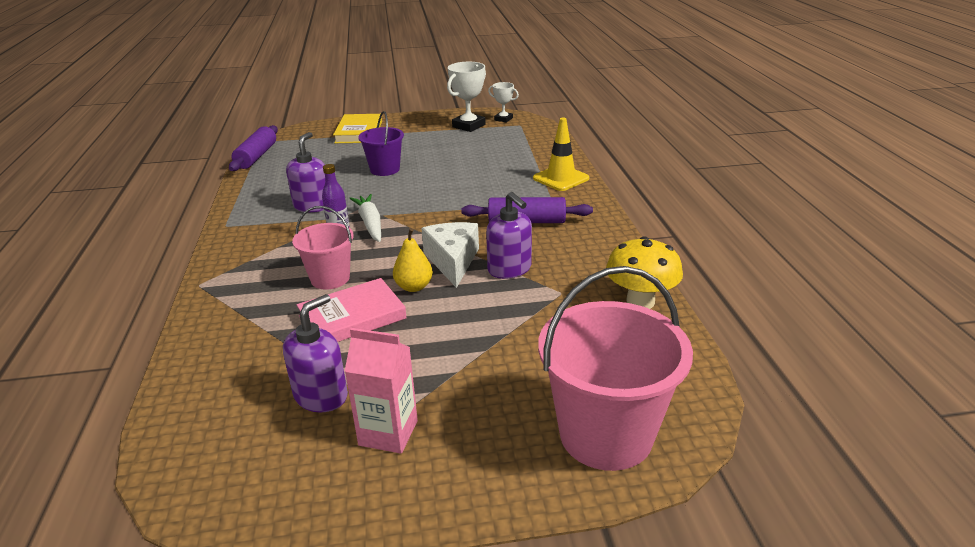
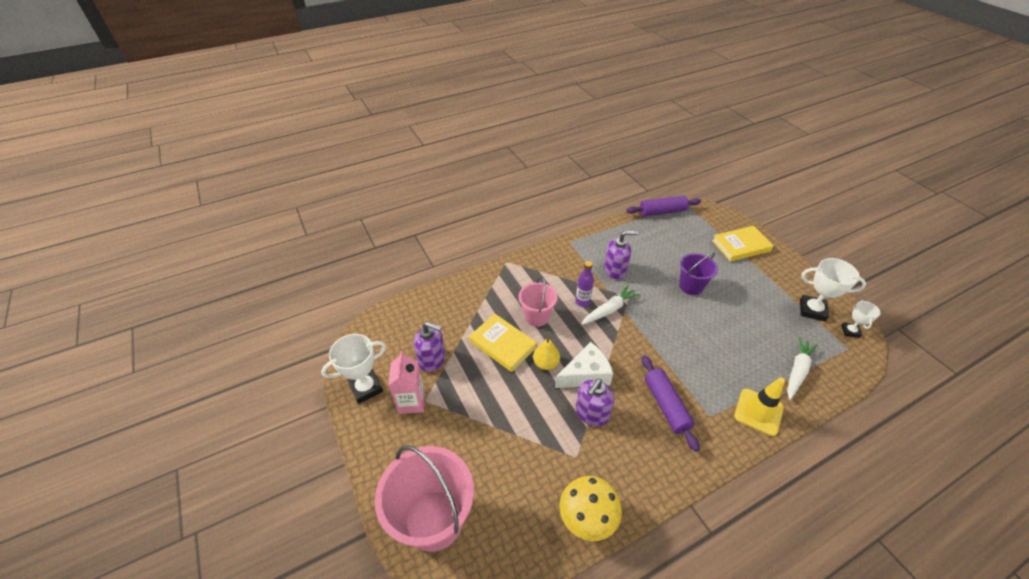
camera: 70 degrees right, 15 degrees up
pink book [297,278,407,342] -> yellow book [469,314,537,372]
none -> white trophy [321,334,386,404]
none -> white carrot [787,337,818,400]

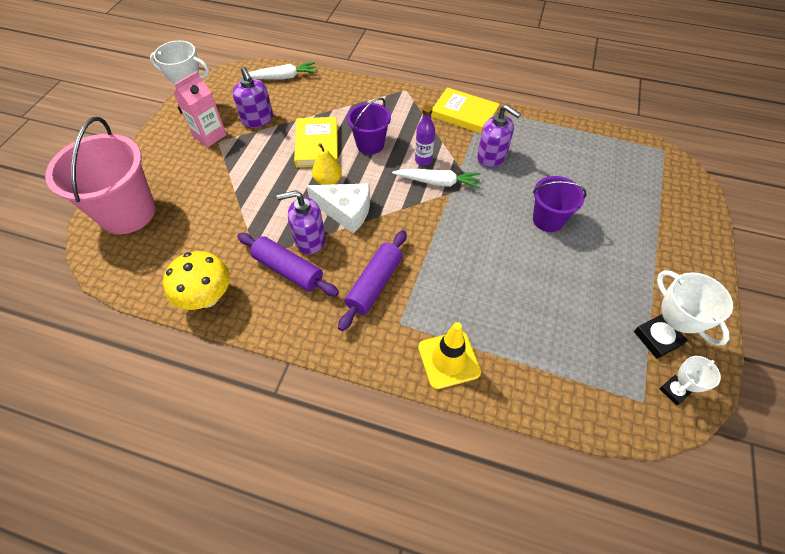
camera: 45 degrees right, 10 degrees up
pink bucket [518,277,557,327] -> purple bucket [347,98,391,155]
purple rolling pin [626,196,701,216] -> purple rolling pin moved to [237,233,339,296]
yellow book [712,226,774,262] -> yellow book moved to [431,87,500,133]
white carrot [787,337,818,400] -> white carrot moved to [242,62,317,80]

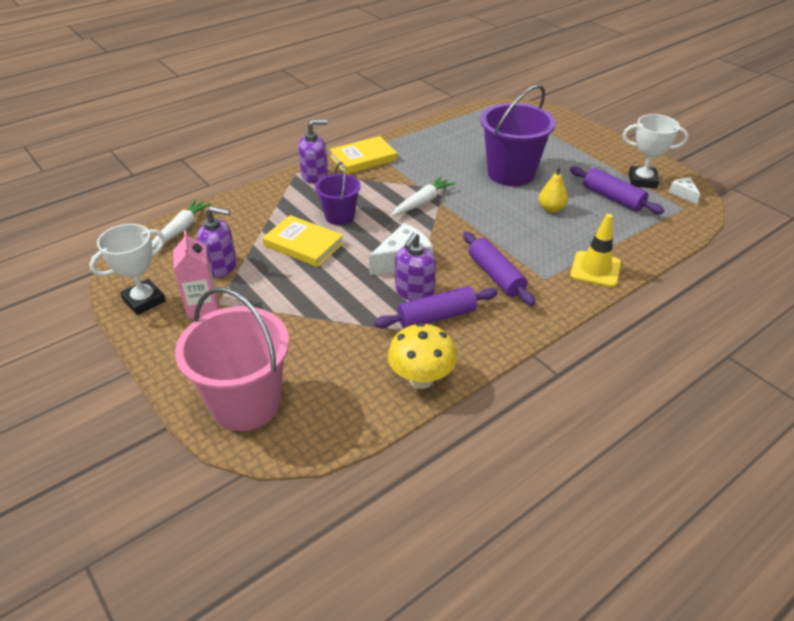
camera: 55 degrees left, 15 degrees down
yellow pear [312,143,342,185] -> yellow pear moved to [539,167,568,213]
purple bottle [415,105,435,166] -> none
purple soap dispenser [477,105,521,167] -> purple soap dispenser moved to [298,120,328,184]
purple bucket [533,176,587,232] -> purple bucket [480,85,556,186], size x1.75
white trophy [659,356,721,405] -> white cheese [669,177,700,204]
none -> purple rolling pin [570,166,664,214]

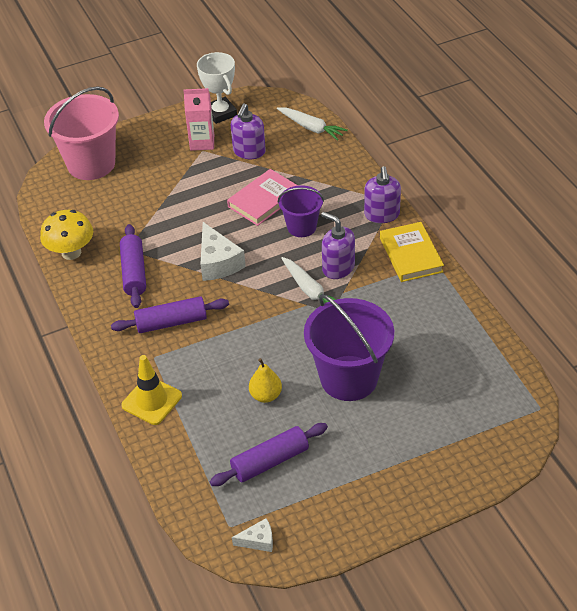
camera: 105 degrees right, 5 degrees up
yellow book [262,215,344,267] -> pink book [227,169,298,226]
purple soap dispenser [395,232,436,301] -> purple soap dispenser moved to [321,212,355,279]
white trophy [623,114,688,189] -> none

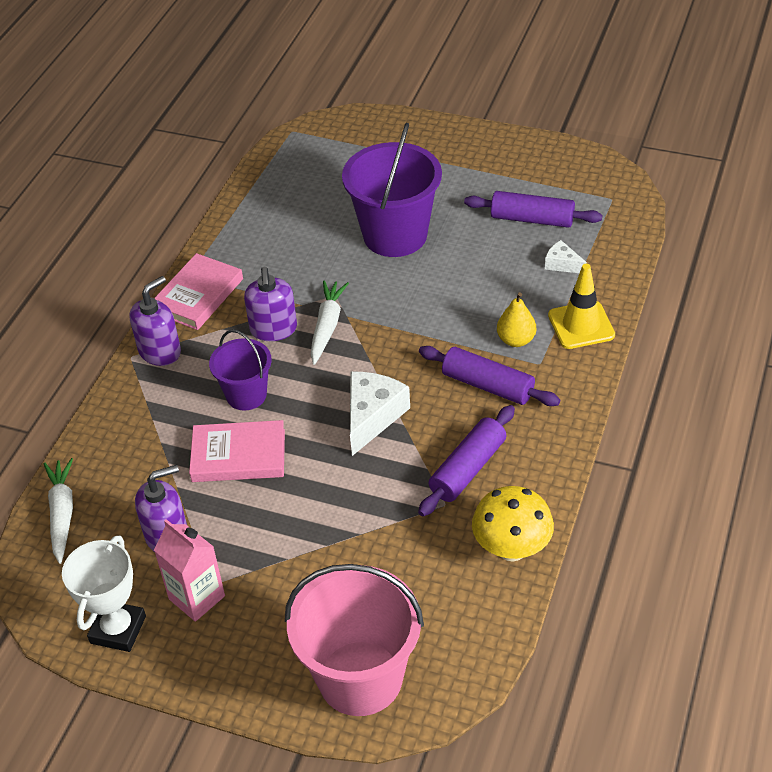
camera: 135 degrees left, 0 degrees up
white cheese [232,518,273,552] -> white cheese moved to [545,240,587,273]
yellow pear [249,358,282,403] -> yellow pear moved to [497,292,536,347]
yellow book [380,222,444,282] -> pink book [154,253,243,330]

